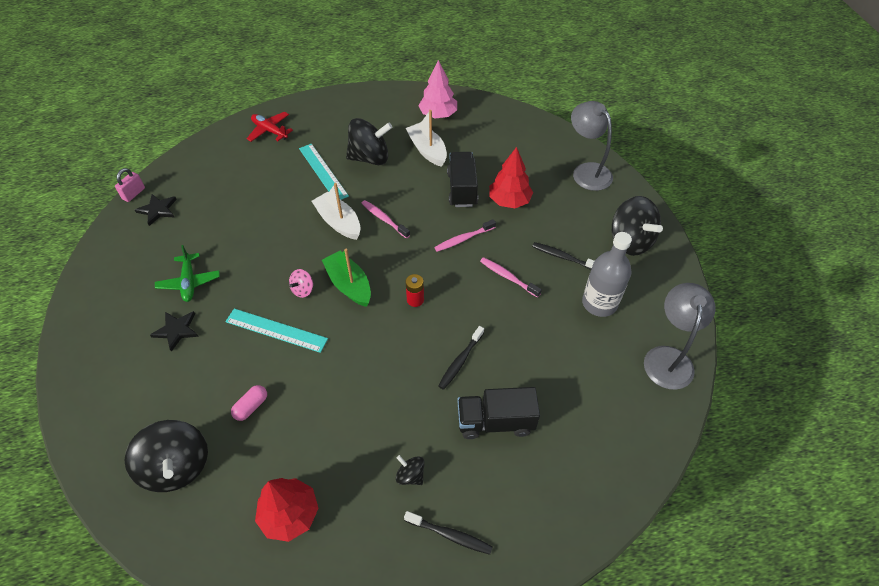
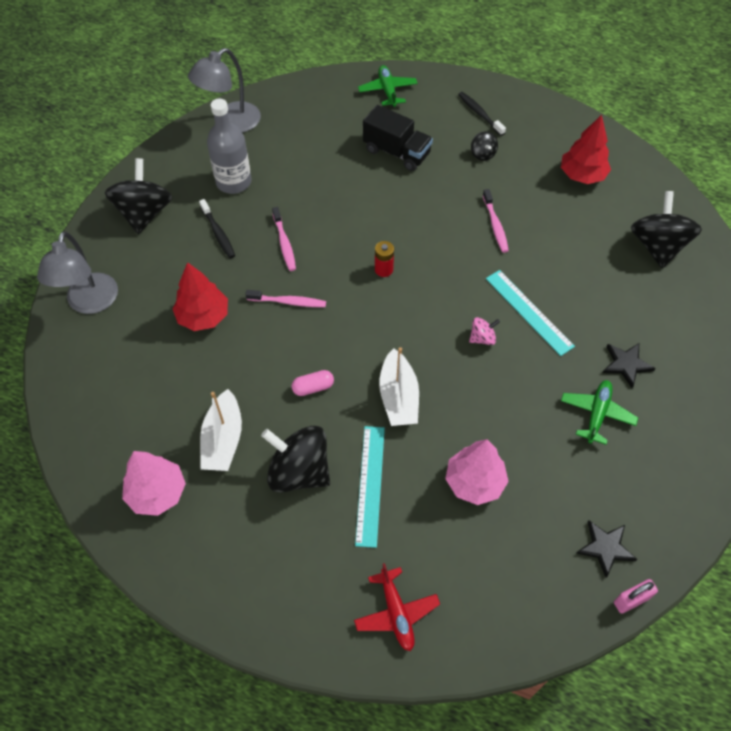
camera: 145 degrees left, 5 degrees up
pink capsule [231,385,267,421] -> pink capsule moved to [292,370,334,396]
green boat [322,249,371,307] -> none
pink toothbrush [361,200,410,239] -> pink toothbrush moved to [483,189,509,253]
black toothbrush [438,326,484,390] -> none
black truck [447,152,478,207] -> none
none -> green plane [358,65,418,108]
none -> pink tree [445,439,509,505]

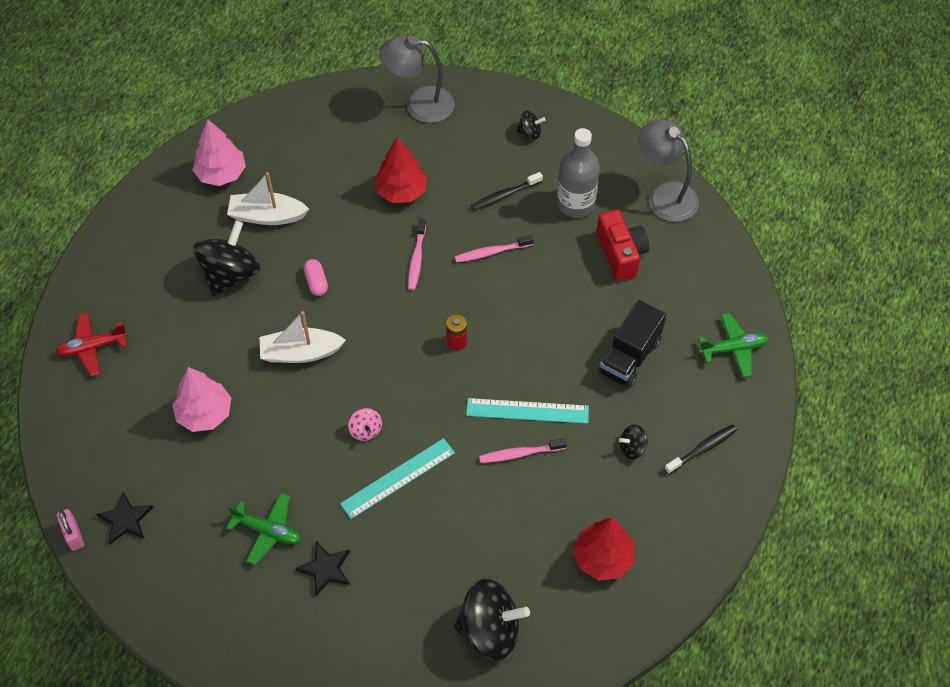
camera: 90 degrees right, 0 degrees up
black spinning top [105,158,172,234] -> black spinning top [517,111,545,139], size x0.47
turquoise ruler [355,426,385,548] -> turquoise ruler moved to [466,398,589,424]
none -> red camera [596,210,649,281]

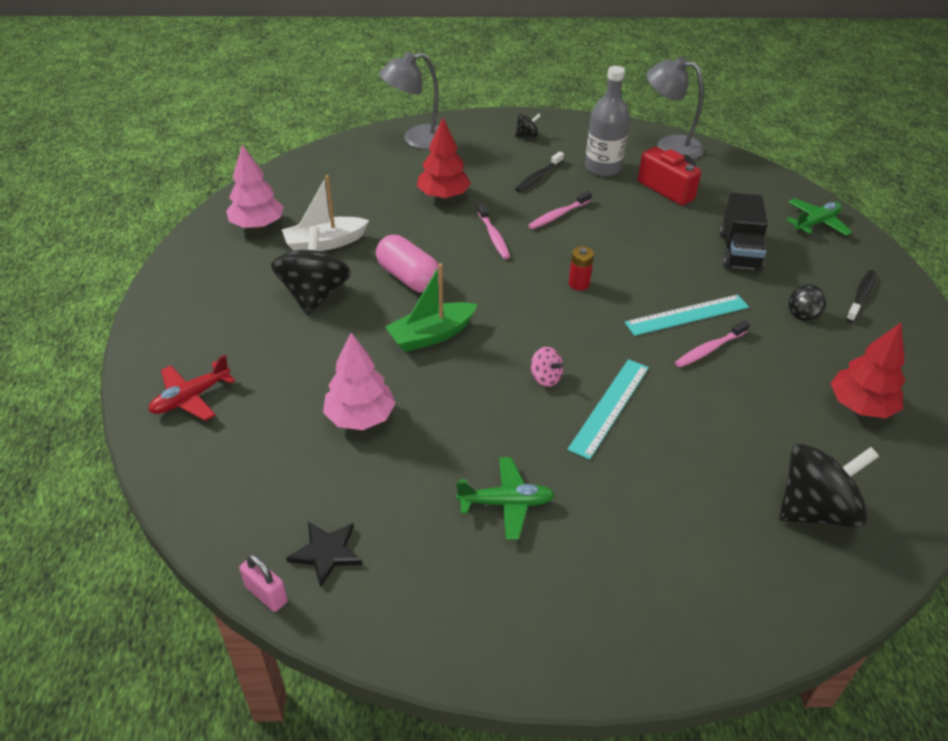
camera: 25 degrees left, 15 degrees down
white boat [260,311,346,363] -> green boat [385,263,477,352]
black star [295,541,350,596] -> none
pink capsule [303,259,328,296] -> pink capsule [376,235,439,293], size x1.82

